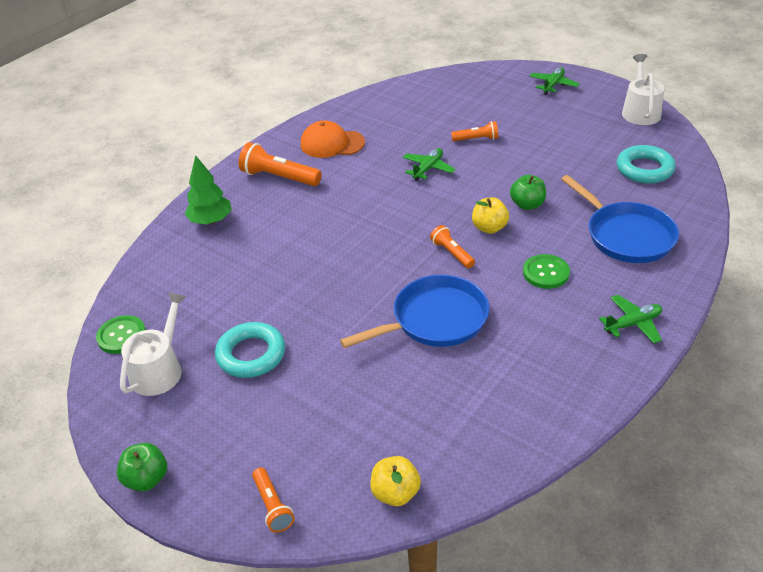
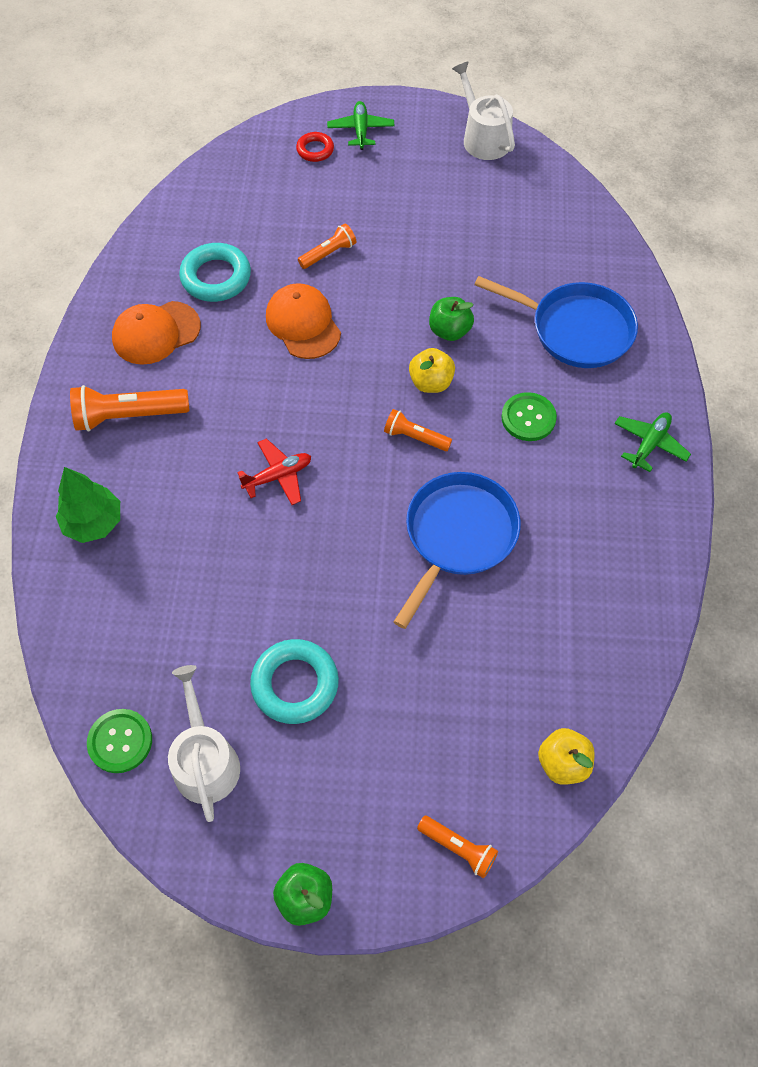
camera: 35 degrees left, 20 degrees up
green plane [403,148,456,181] -> orange cap [266,283,341,359]
turquoise ring [617,145,676,184] -> turquoise ring moved to [179,243,251,302]
none -> red plane [237,438,311,505]
none -> red ring [296,132,334,162]

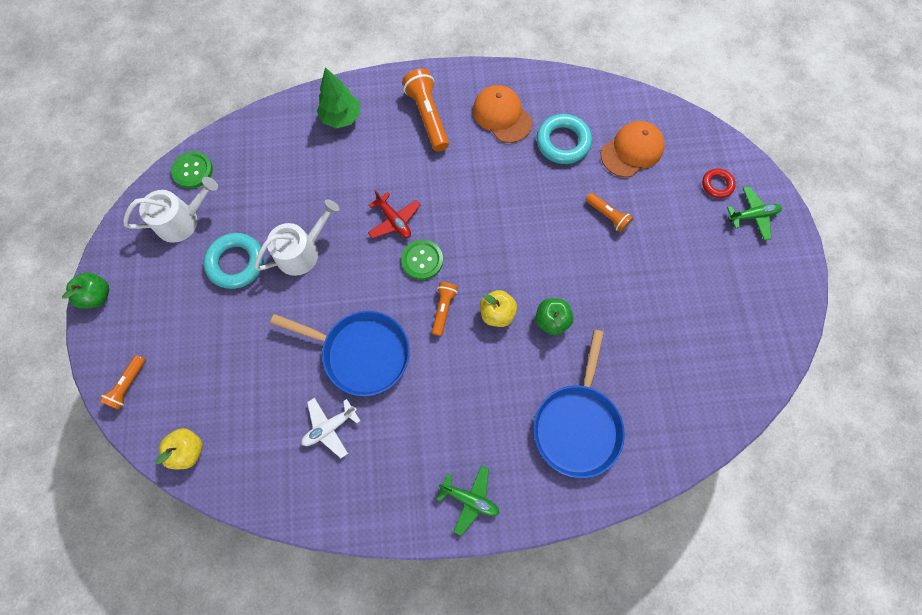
camera: 80 degrees right, 10 degrees up
orange cap [266,283,341,359] -> orange cap moved to [601,121,665,177]
white watering can [452,61,515,160] -> white watering can moved to [254,199,340,276]
green button [501,392,557,441] -> green button moved to [401,240,443,280]
none -> white plane [301,398,360,458]

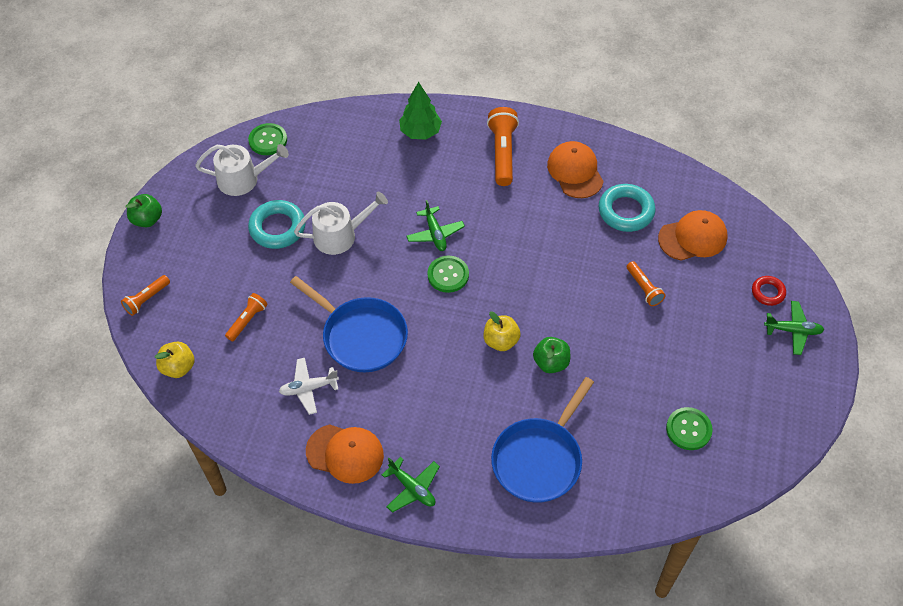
camera: 20 degrees right, 15 degrees down
red plane [368,190,421,238] -> green plane [407,200,465,251]
orange flashlight [432,282,458,336] -> orange flashlight moved to [225,293,268,341]
none -> orange cap [306,425,384,484]
none -> green button [666,407,713,450]

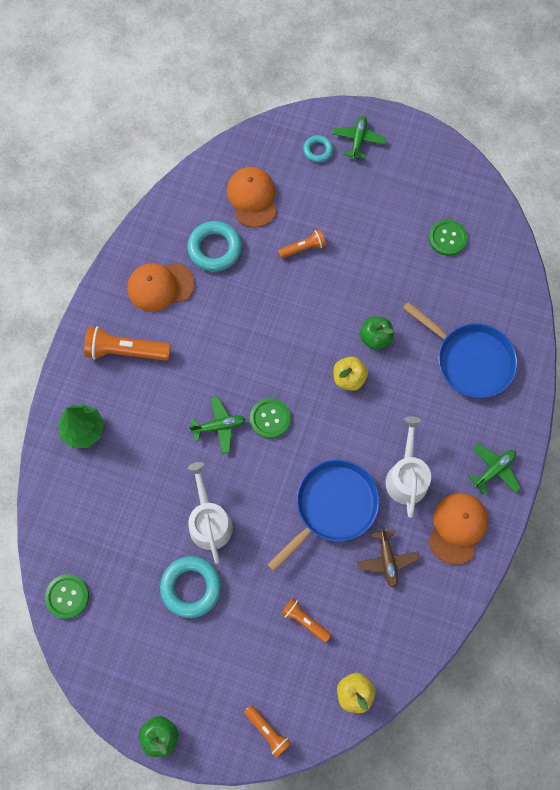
camera: 85 degrees left, 15 degrees up
white watering can [195,144,289,196] -> white watering can moved to [385,416,431,518]
white plane [279,358,339,415] -> brown plane [357,527,420,588]
red ring [752,276,786,306] -> turquoise ring [303,135,333,163]

